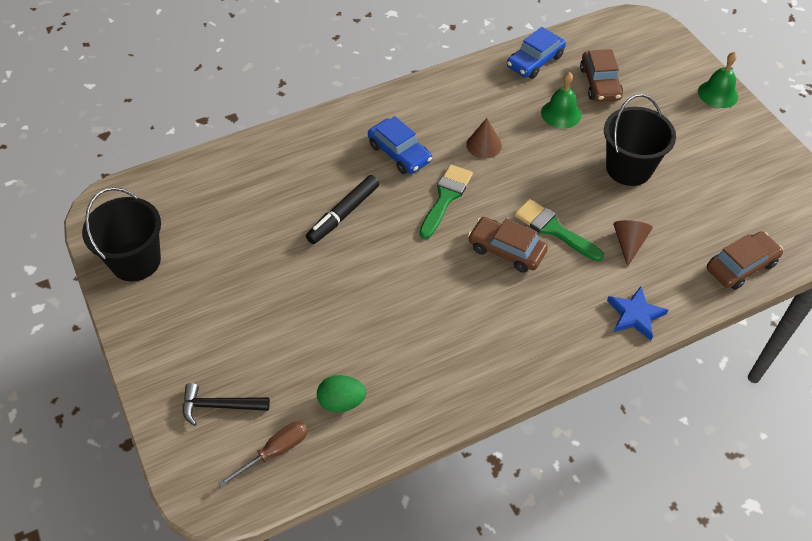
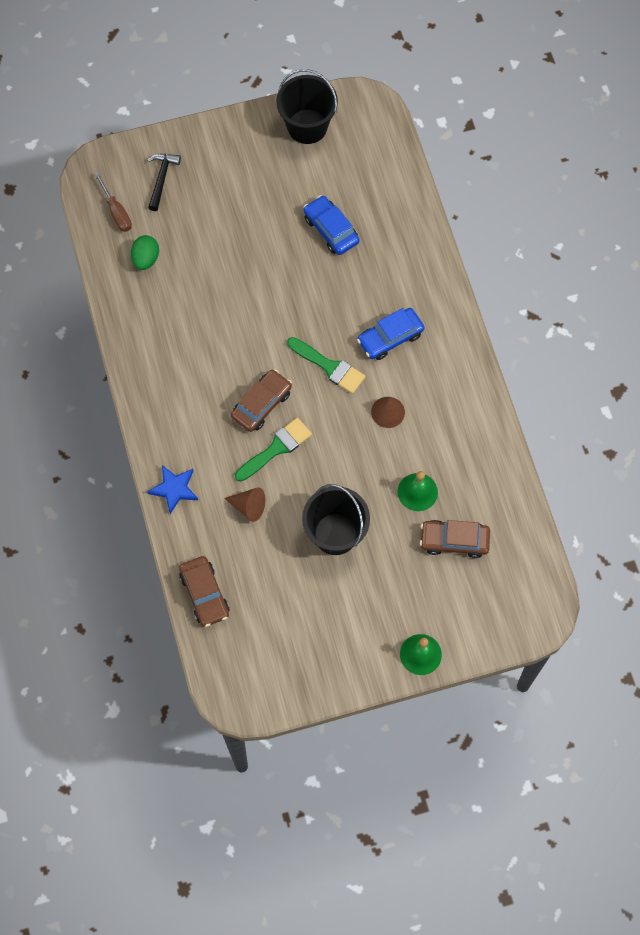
camera: 100 degrees right, 15 degrees up
black marker [306,175,380,244] -> none
blue car [507,27,566,79] -> blue car moved to [303,195,359,255]

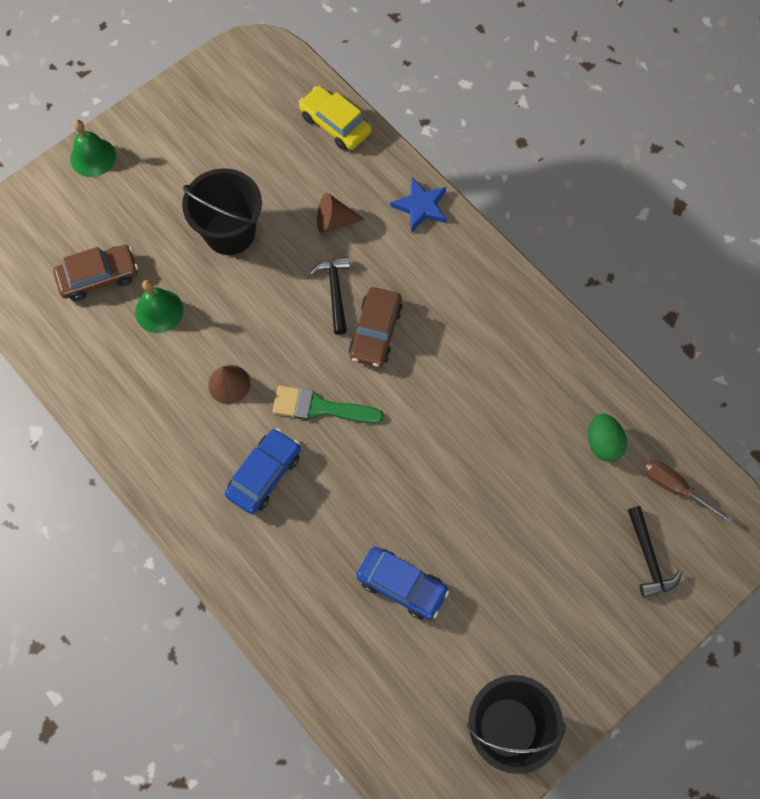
camera: 155 degrees right, 0 degrees up
brown car [179,556,229,627] -> yellow car [299,86,372,150]
green brush [235,417,312,481] -> black hammer [310,257,350,335]

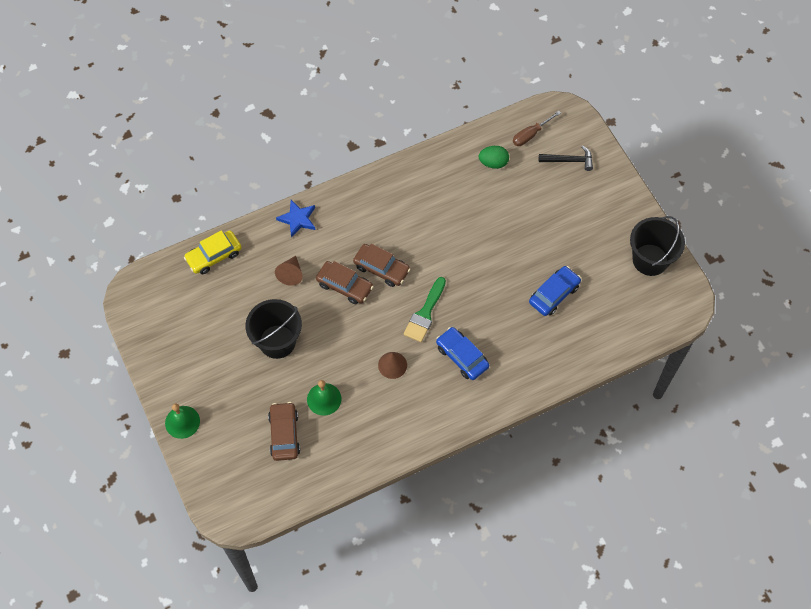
camera: 75 degrees left, 5 degrees down
black hammer [310,257,350,335] -> brown car [316,261,374,304]

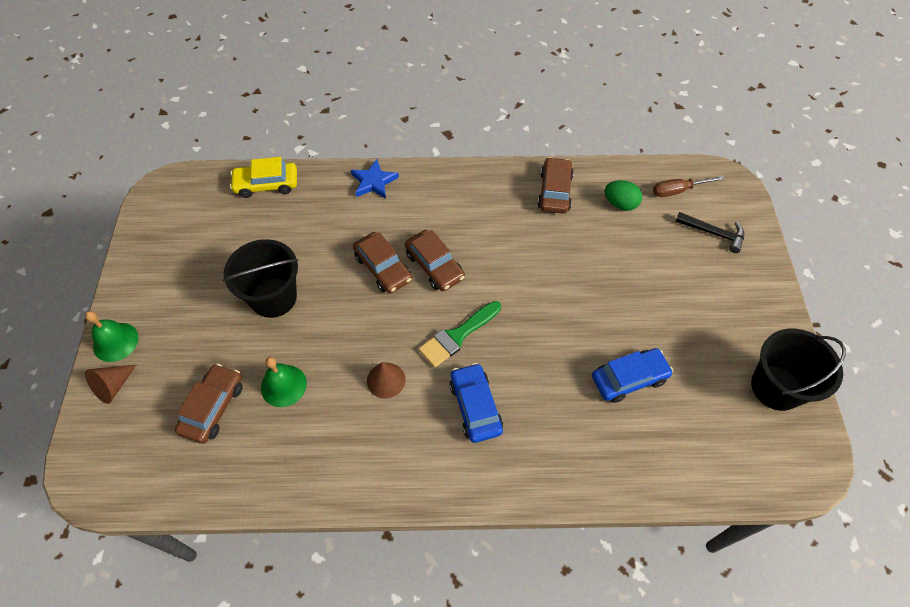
camera: 25 degrees right, 5 degrees down
brown cone [275,256,303,286] -> brown cone moved to [85,365,136,404]
none -> brown car [538,157,574,214]

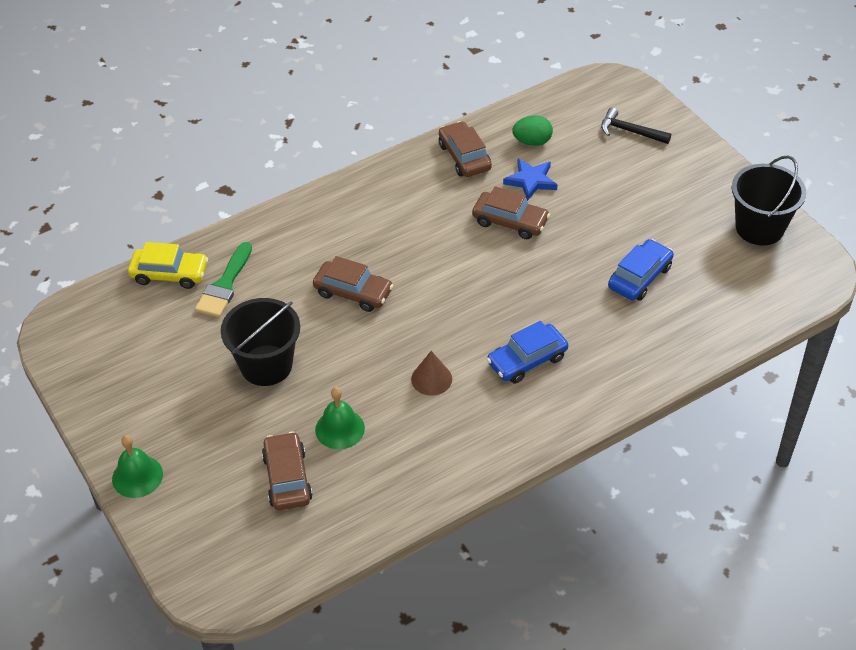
camera: 30 degrees left, 10 degrees down
brown cone [85,365,136,404] -> none
yellow car [230,157,297,198] -> yellow car turned 135 degrees counterclockwise [128,242,208,289]
blue star [351,159,399,199] -> blue star moved to [503,158,557,201]
brown car [405,230,465,291] -> brown car moved to [472,186,550,239]
green brush [419,301,501,367] -> green brush moved to [195,242,252,317]
blue car [450,363,503,443] -> blue car turned 75 degrees counterclockwise [487,321,568,383]
brown screwdriver [653,176,725,197] -> none
black hammer [675,212,744,253] -> black hammer turned 150 degrees counterclockwise [601,107,671,144]

